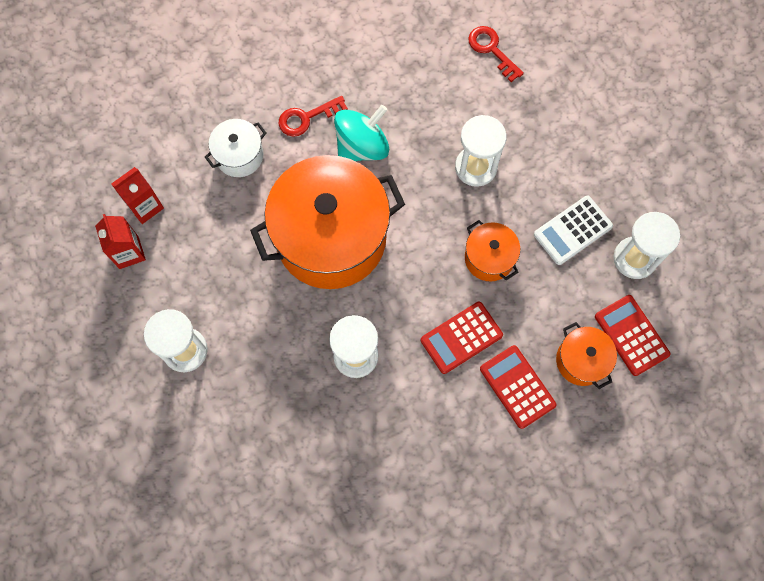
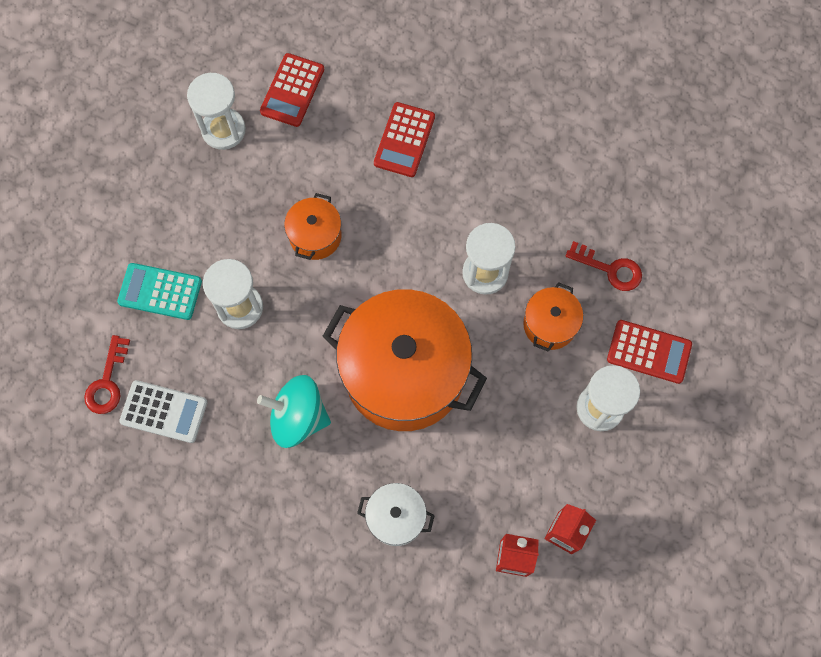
camera: 130 degrees left, 0 degrees up
red key [279,96,348,137] -> red key moved to [566,241,642,291]
red calculator [421,302,503,374] -> red calculator moved to [607,320,692,384]
white calculator [534,196,613,265] -> white calculator moved to [119,380,207,443]
orange pot [556,322,617,389] -> orange pot moved to [523,282,583,352]
none -> turquoise calculator [117,263,202,320]

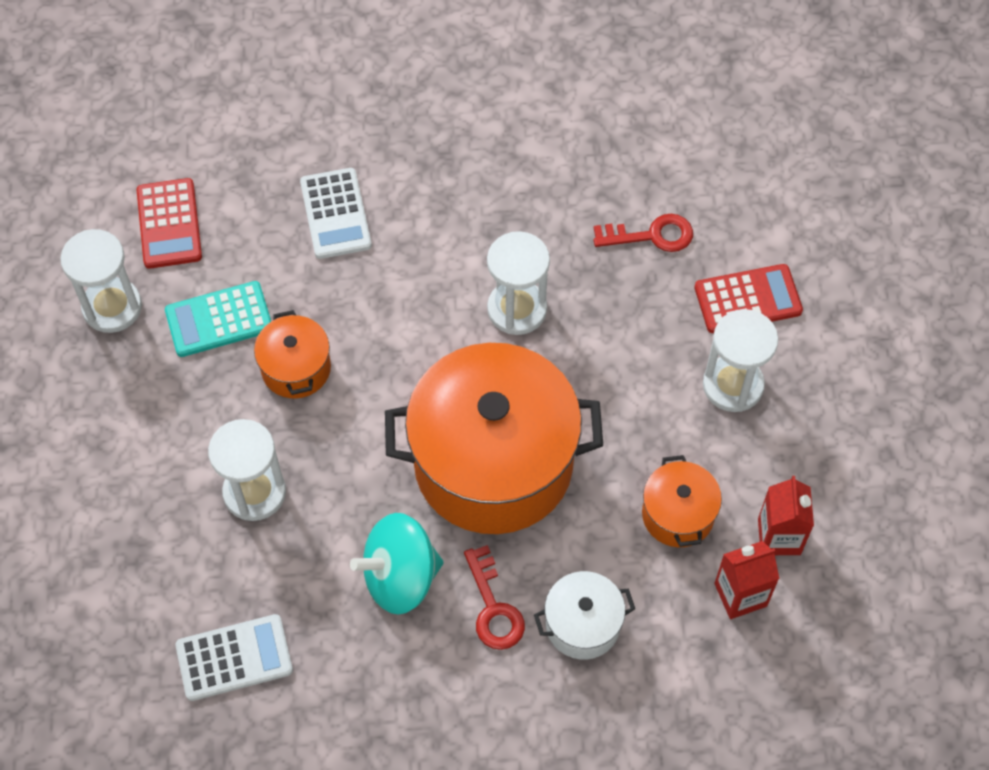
camera: 30 degrees left, 10 degrees down
red key [84,335,130,414] -> red key moved to [464,545,525,650]
turquoise calculator [117,263,202,320] -> turquoise calculator moved to [165,281,271,357]
red calculator [374,102,435,177] -> white calculator [300,168,372,259]
orange pot [523,282,583,352] -> orange pot moved to [642,455,722,547]

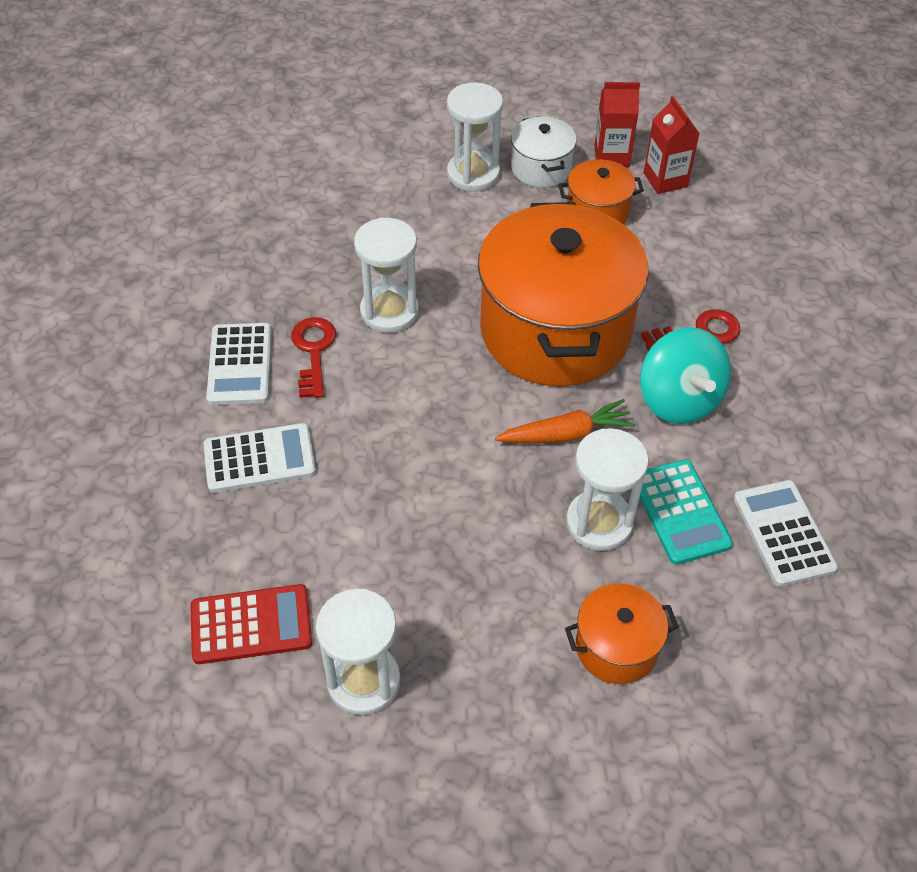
camera: 90 degrees left, 10 degrees down
turquoise calculator [165,281,271,357] -> turquoise calculator moved to [640,459,733,565]
orange pot [254,310,331,399] -> orange pot moved to [565,583,679,684]
white pot [534,571,635,660] -> white pot moved to [511,116,577,188]
red key [594,214,693,252] -> red key moved to [291,317,336,398]
red calculator [694,264,803,333] -> none
none -> white calculator [206,323,272,405]
none -> orange carrot [495,399,635,443]

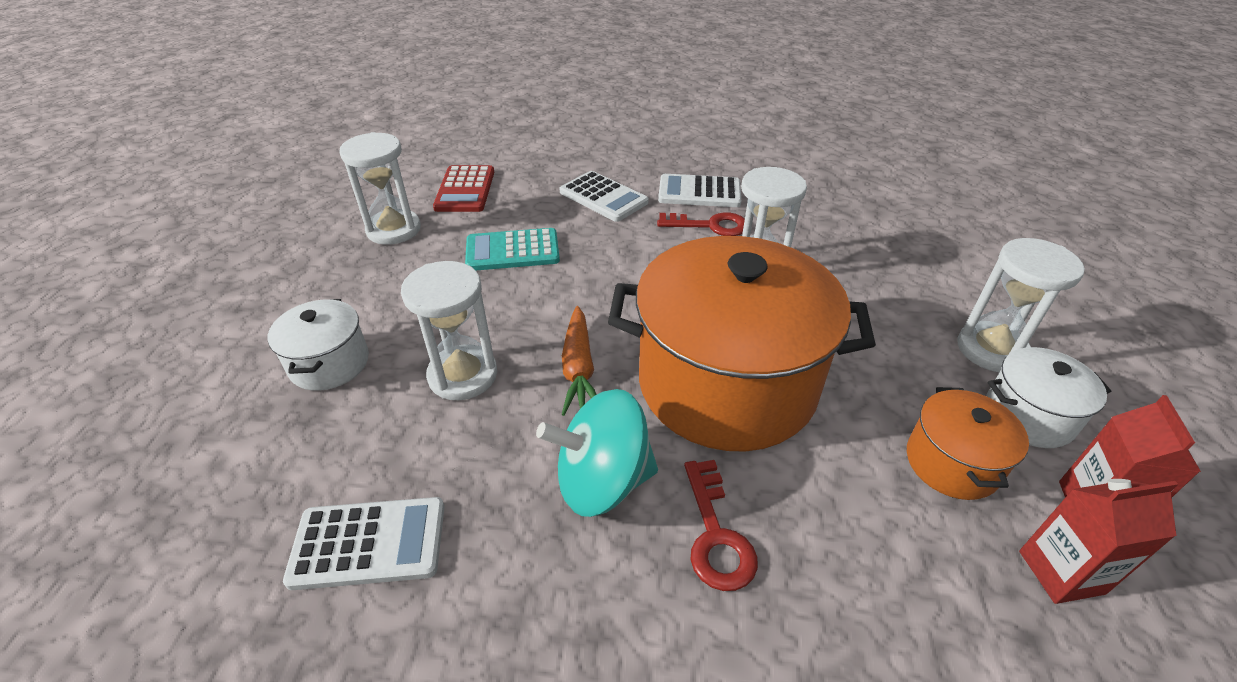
camera: 100 degrees right, 10 degrees down
white calculator [203,423,316,493] -> white calculator turned 45 degrees counterclockwise [560,171,649,222]
orange pot [565,583,679,684] -> white pot [268,299,369,391]
turquoise calculator [640,459,733,565] -> turquoise calculator moved to [465,228,560,270]

